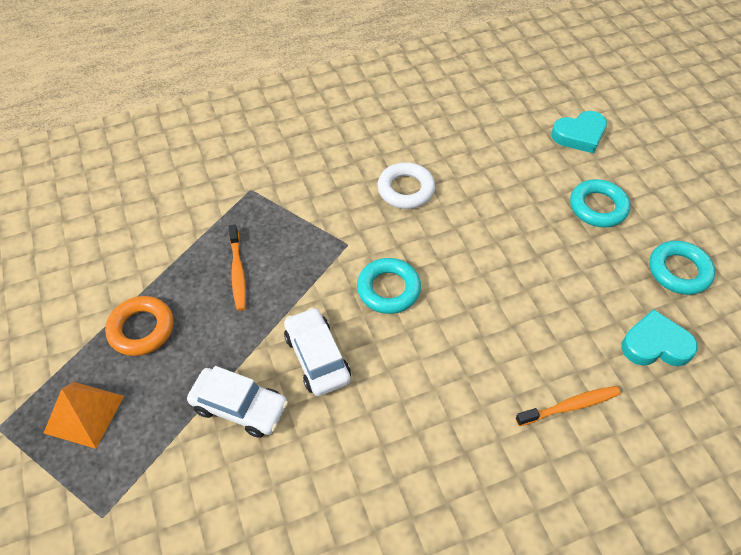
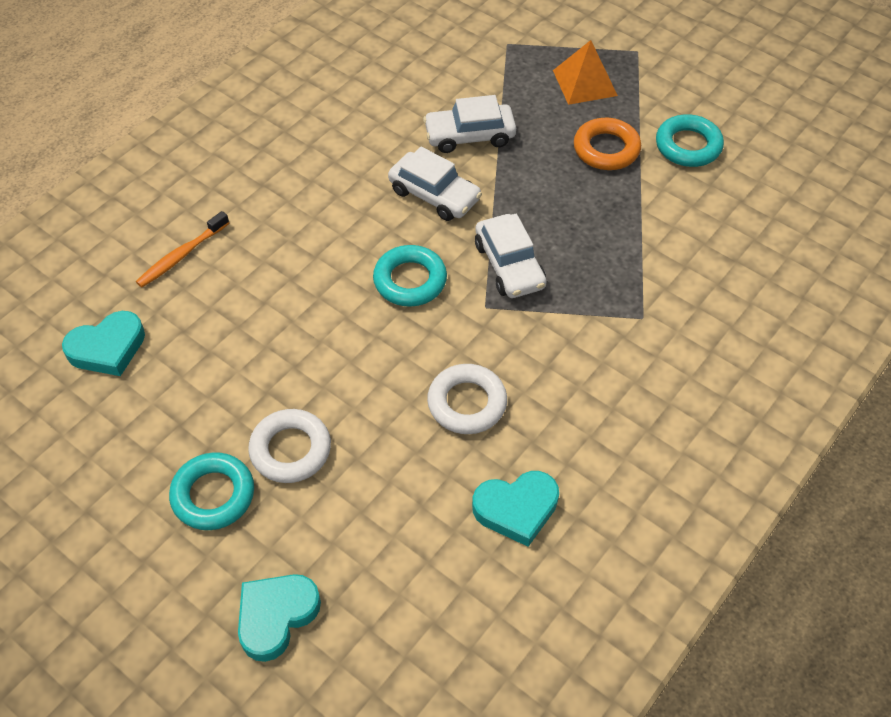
camera: 150 degrees right, 0 degrees up
orange toothbrush [229,224,246,311] -> none
turquoise ring [649,241,715,295] -> turquoise ring moved to [656,114,724,167]
none -> white ring [248,409,331,483]
none -> turquoise heart [472,471,559,547]
none -> white car [475,214,546,298]

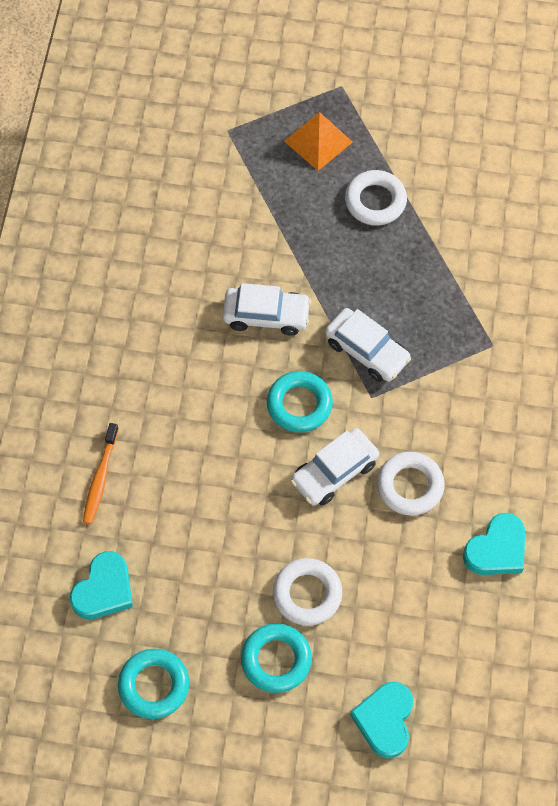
camera: 30 degrees left, 10 degrees up
white car [423,95,516,153] -> white car moved to [290,428,379,506]
orange ring [574,118,641,170] -> white ring [345,170,407,226]
turquoise ring [656,114,724,167] -> turquoise ring moved to [118,649,189,719]

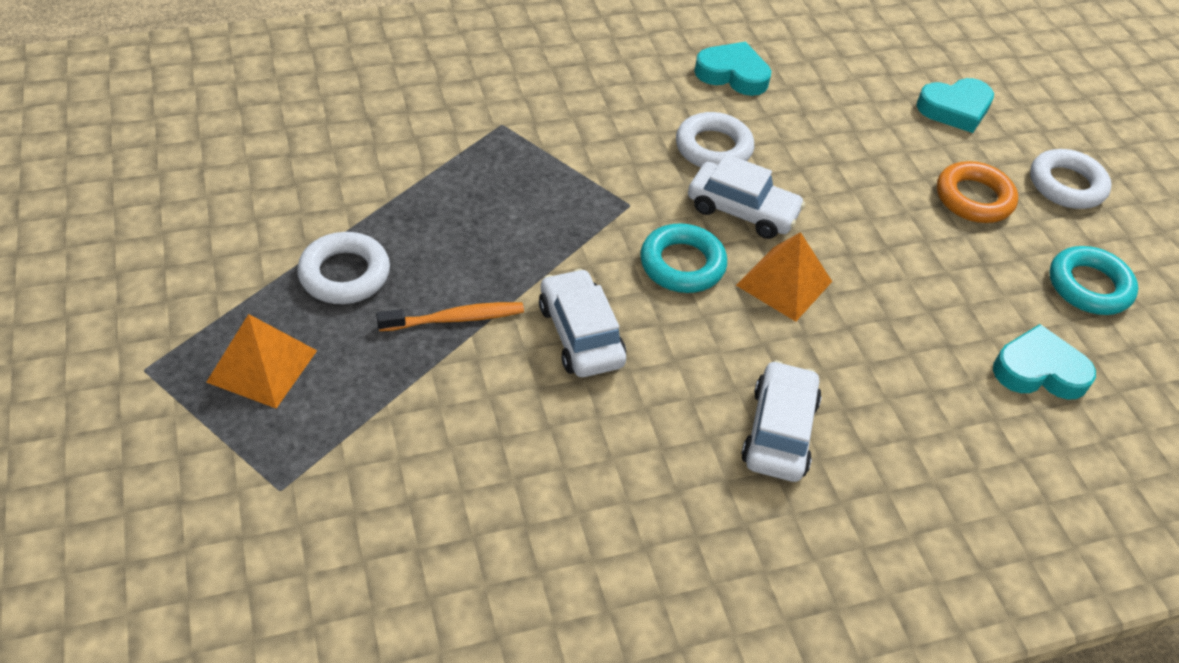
camera: 120 degrees left, 15 degrees down
orange toothbrush [83,423,119,524] -> orange toothbrush moved to [376,302,524,331]
turquoise ring [241,623,312,693] -> orange ring [937,161,1018,223]
white ring [273,558,342,626] -> white ring moved to [1030,149,1112,209]
white car [325,308,411,382] -> white car moved to [741,360,822,482]
none -> orange pyramid [736,232,832,322]

